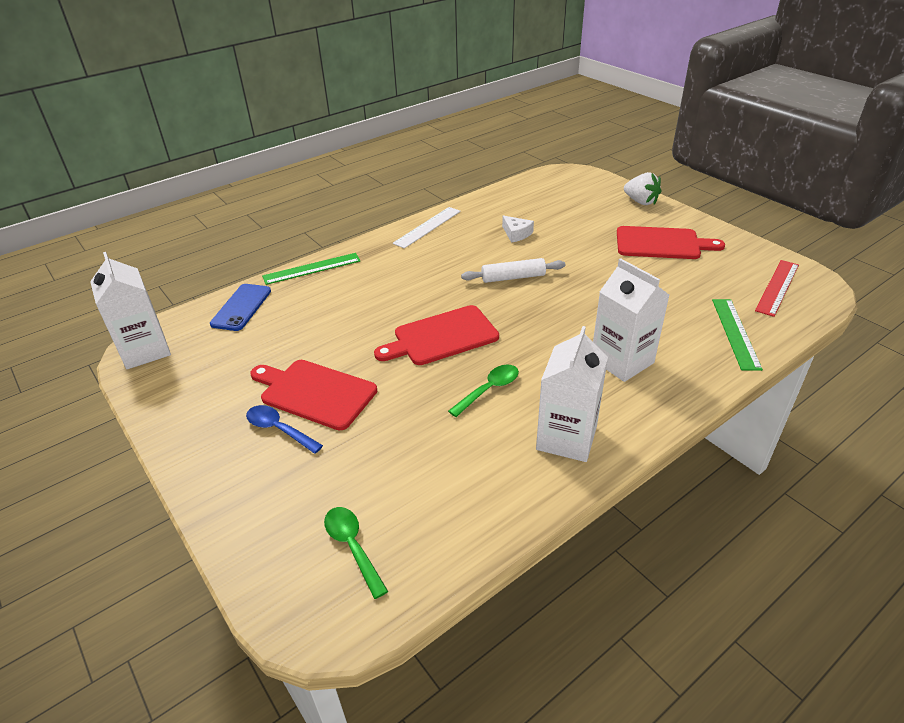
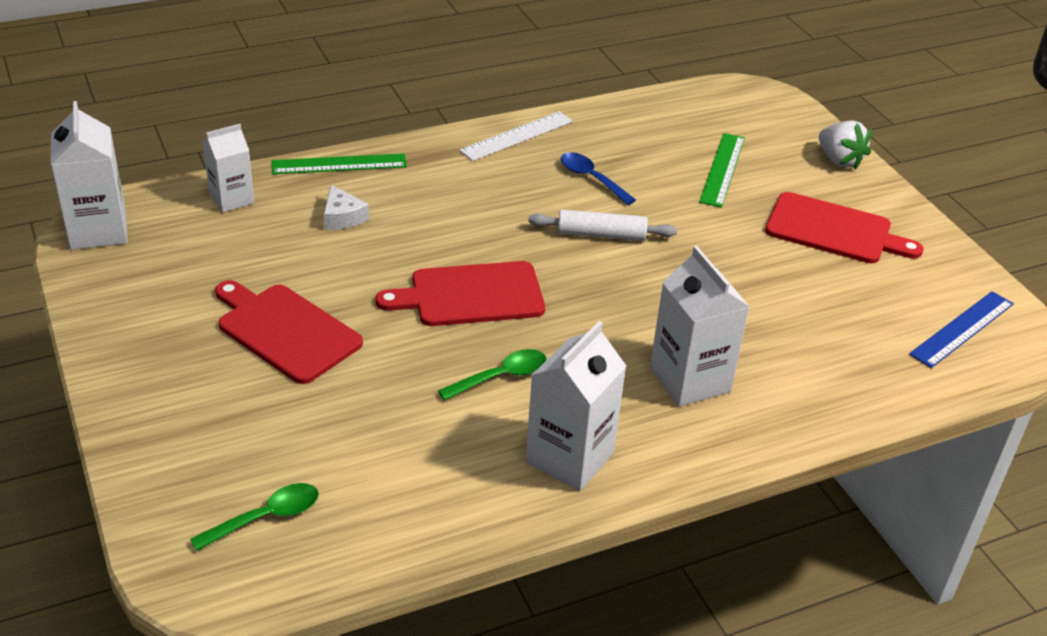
camera: 10 degrees right, 0 degrees up
blue phone [210,284,271,331] -> white carton [202,124,254,212]
blue spoon [246,405,323,454] -> blue spoon moved to [561,153,636,205]
green spoon [324,507,388,599] -> green spoon turned 75 degrees clockwise [190,483,319,551]
white cheese [502,216,534,243] -> white cheese moved to [324,185,369,230]
green ruler [712,299,763,371] -> green ruler moved to [699,133,745,208]
red ruler [755,260,799,317] -> blue ruler [909,291,1014,368]

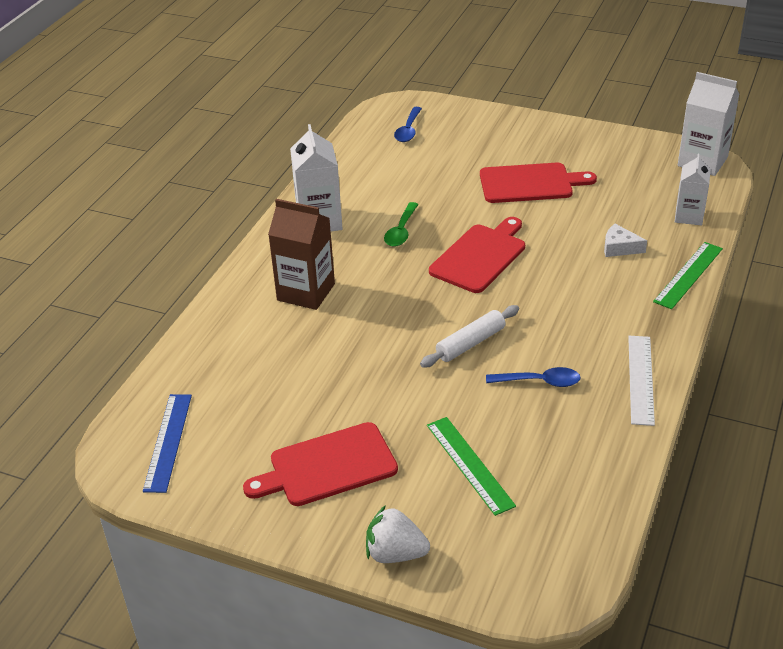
camera: 140 degrees right, 0 degrees up
green spoon [190,483,319,551] -> blue spoon [394,107,422,142]
white carton [650,246,750,407] -> brown carton [268,199,335,310]

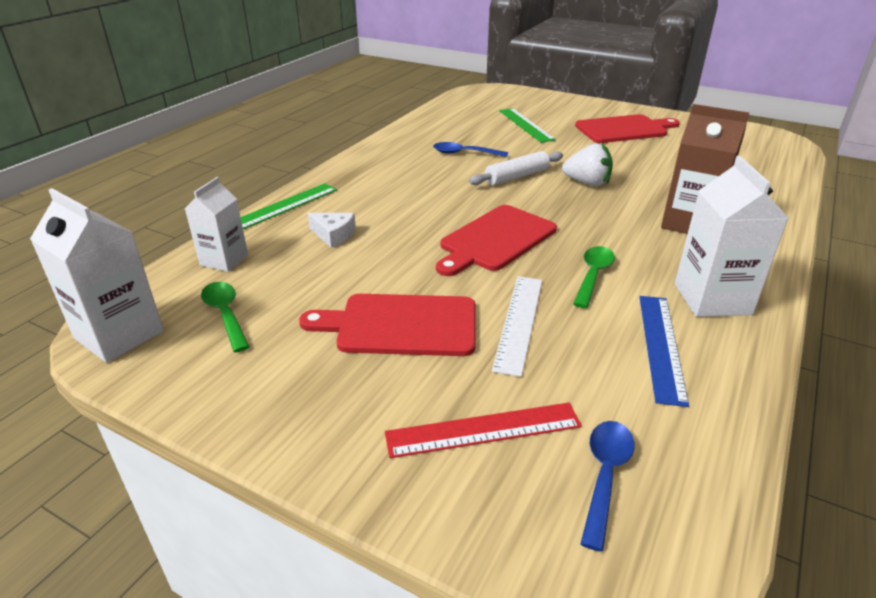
camera: 175 degrees left, 5 degrees down
blue ruler [143,394,192,493] -> blue ruler moved to [639,296,689,407]
white strawberry [366,505,430,563] -> white strawberry moved to [562,143,613,186]
white ruler [628,336,655,426] -> white ruler moved to [492,276,542,377]
none -> green spoon [201,282,250,353]
none -> red ruler [385,403,582,458]

